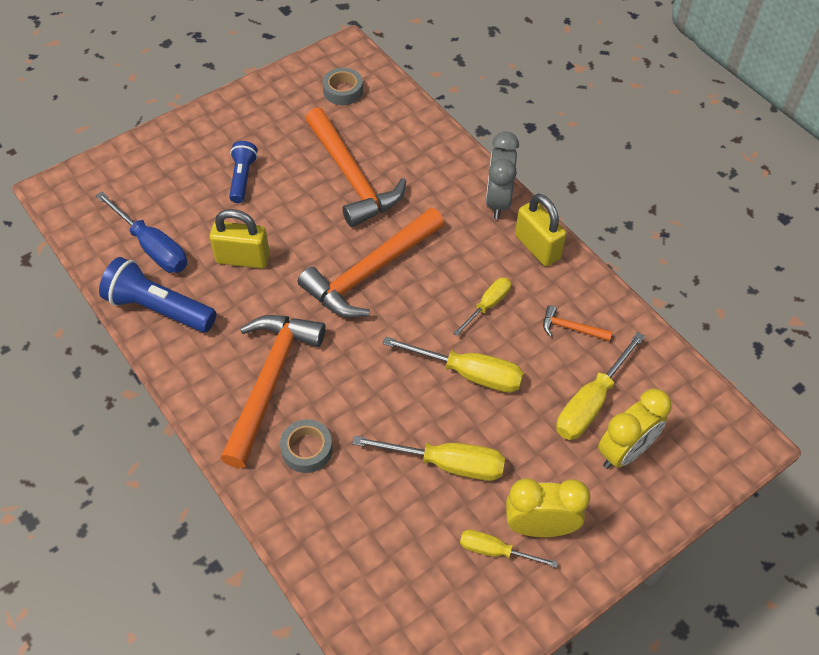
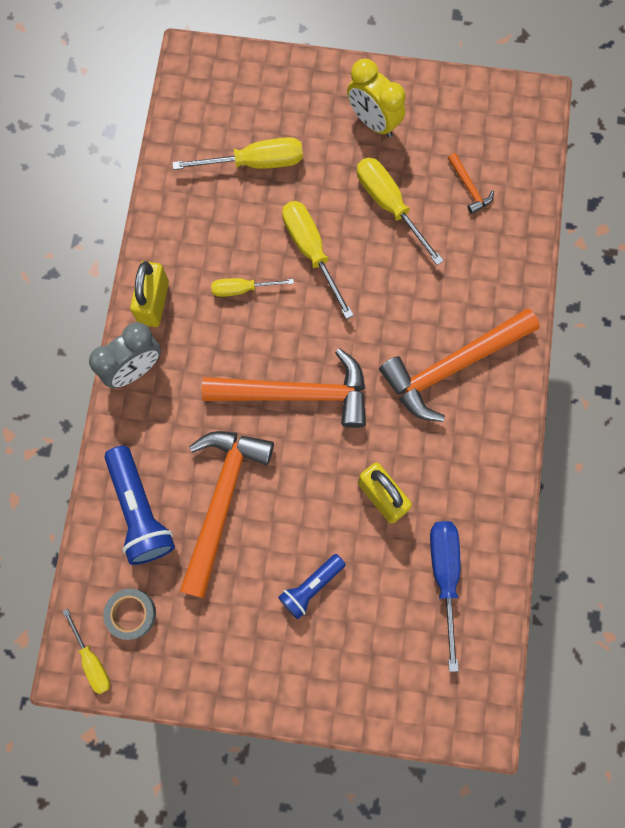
camera: 135 degrees left, 20 degrees up
blue flashlight [99,257,216,332] -> blue flashlight moved to [104,446,175,565]
grey tape [280,419,333,473] -> none
yellow screwdriver [460,530,558,568] -> yellow screwdriver moved to [62,609,110,694]
orange hammer [543,305,612,341] -> orange hammer moved to [448,153,494,214]
yellow clock [598,389,671,469] -> none

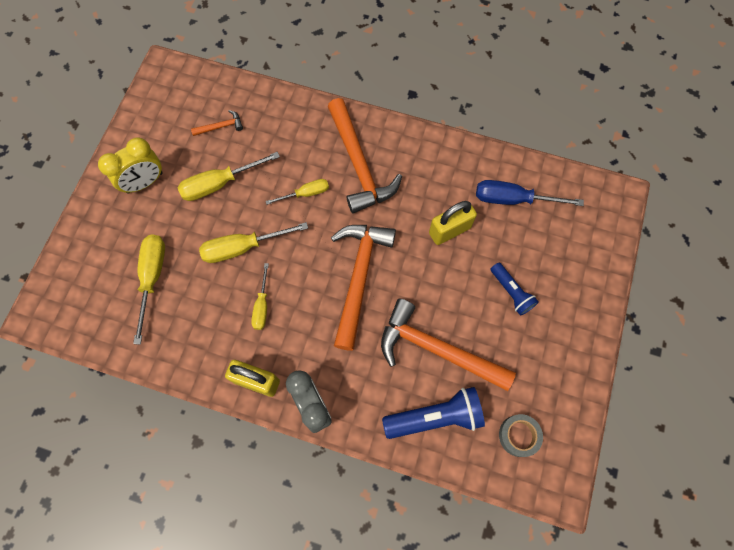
camera: 80 degrees left, 5 degrees down
yellow screwdriver [62,609,110,694] -> yellow screwdriver moved to [266,179,329,205]

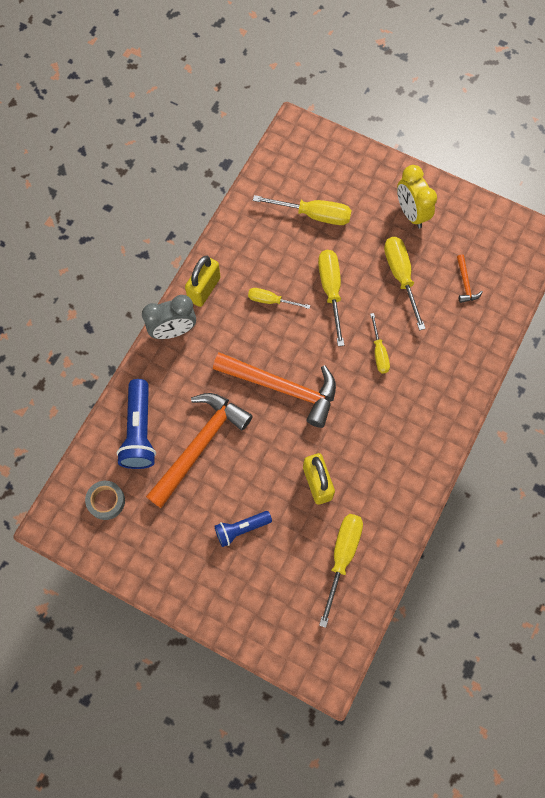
camera: 100 degrees right, 0 degrees up
orange hammer [328,98,402,213] -> none
blue screwdriver [476,180,584,206] -> yellow screwdriver [319,514,363,628]

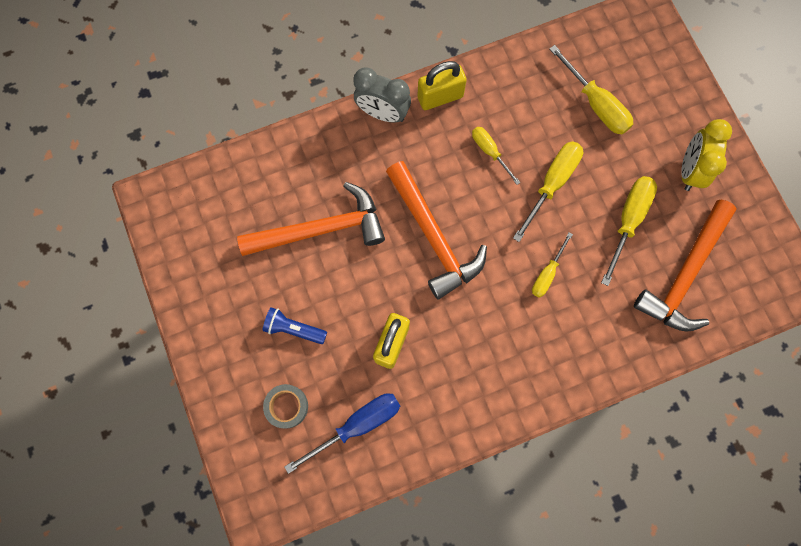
camera: 40 degrees right, 5 degrees up
grey tape [85,481,125,520] -> grey tape moved to [263,384,308,429]
blue flashlight [117,379,156,469] -> none
yellow screwdriver [319,514,363,628] -> blue screwdriver [284,393,400,474]
orange hammer [457,254,483,303] -> orange hammer [634,200,737,332], size x2.38

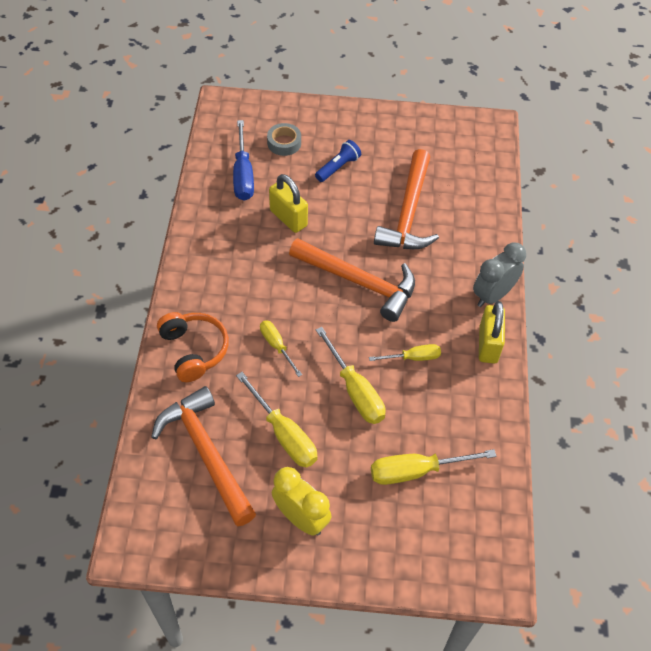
camera: 115 degrees right, 20 degrees down
orange hammer [386,161,487,299] -> orange hammer turned 150 degrees counterclockwise [289,238,415,322]
none -> orange headphones [157,312,229,382]

